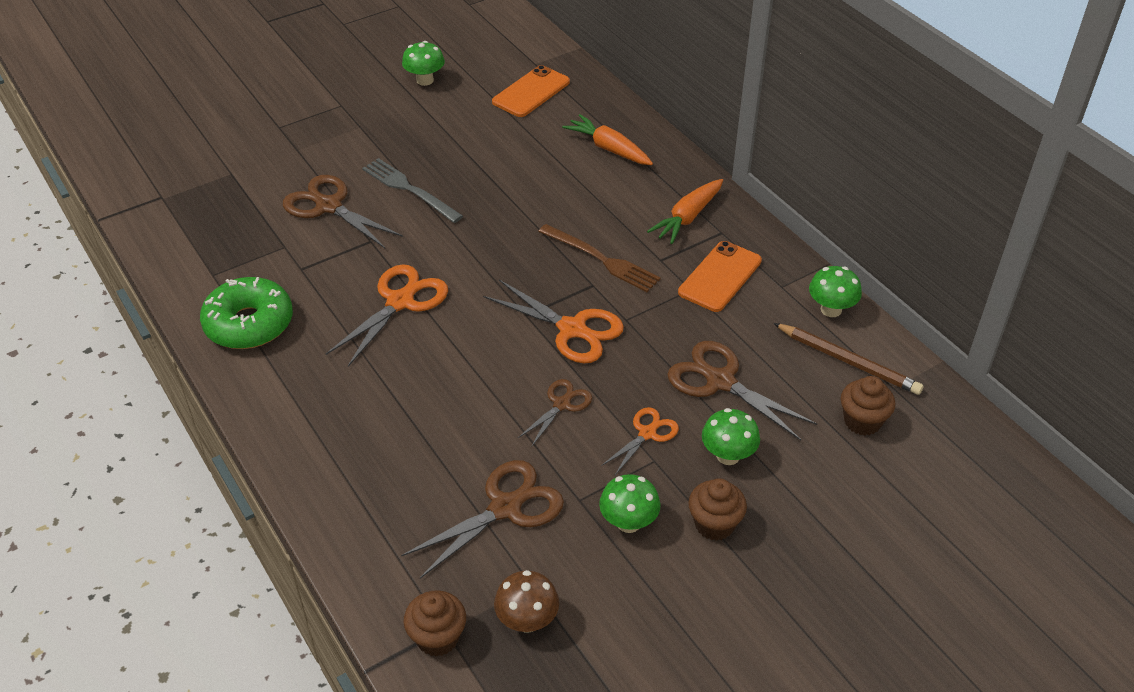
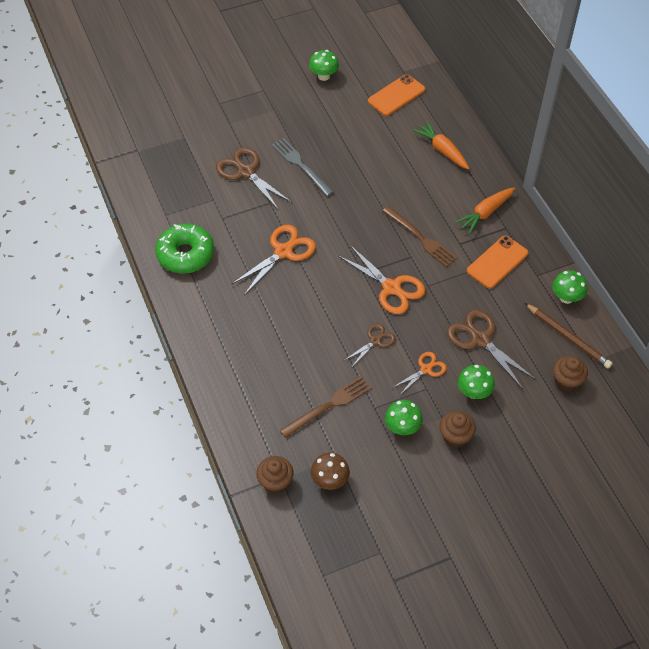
camera: 10 degrees right, 10 degrees up
brown scissors [401,460,564,579] -> brown fork [280,376,371,438]

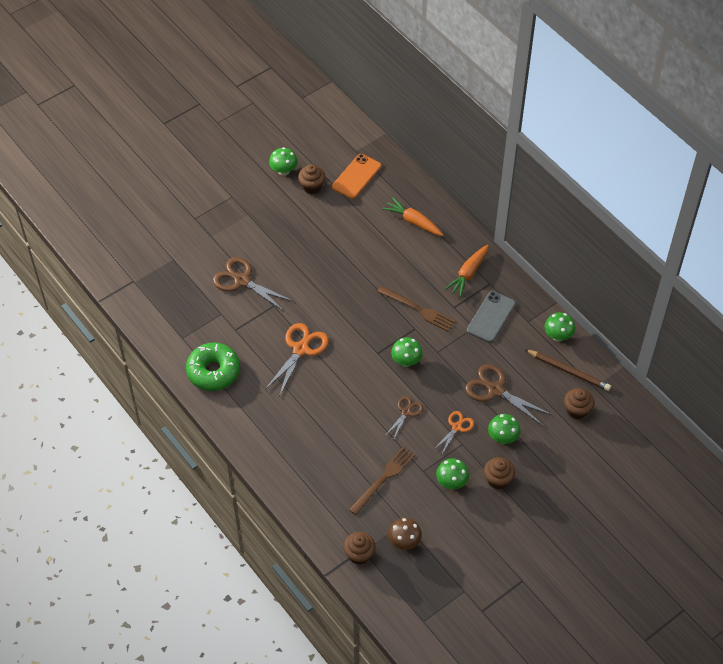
camera: 15 degrees left, 0 degrees up
grey fork [272,138,334,196] -> none
orange scissors [338,245,425,314] -> green mushroom [391,337,422,367]
orange phone [467,236,528,289] -> grey phone [467,291,516,343]
none -> brown cupcake [298,164,326,194]

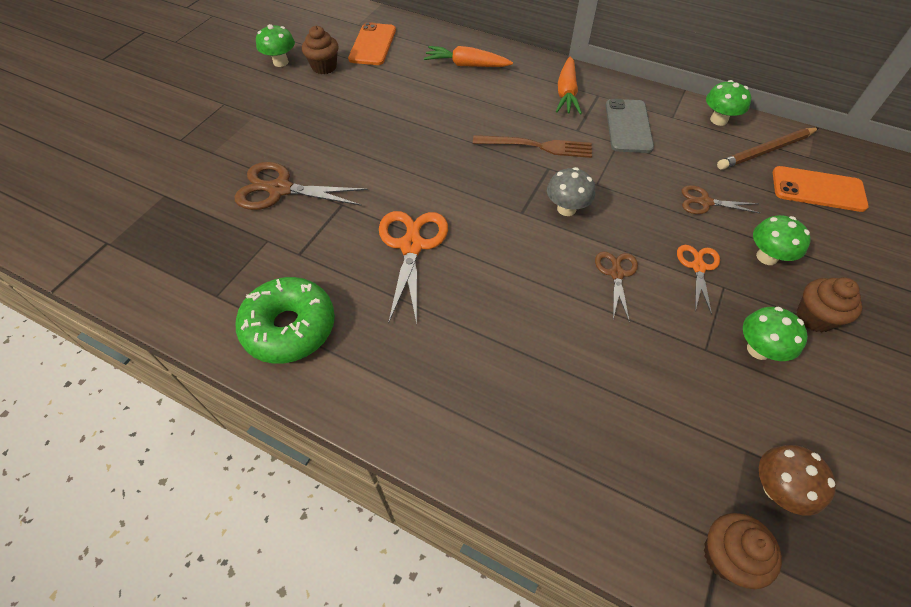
camera: 25 degrees left, 0 degrees up
brown fork [349,446,416,515] -> none
green mushroom [391,337,422,367] -> grey mushroom [547,167,595,216]
brown scissors [465,364,552,426] -> brown scissors [682,185,761,214], size x0.58
brown pencil [525,349,611,391] -> brown pencil turned 150 degrees clockwise [717,128,819,170]
brown cupcake [564,388,594,419] -> orange phone [773,166,869,212]

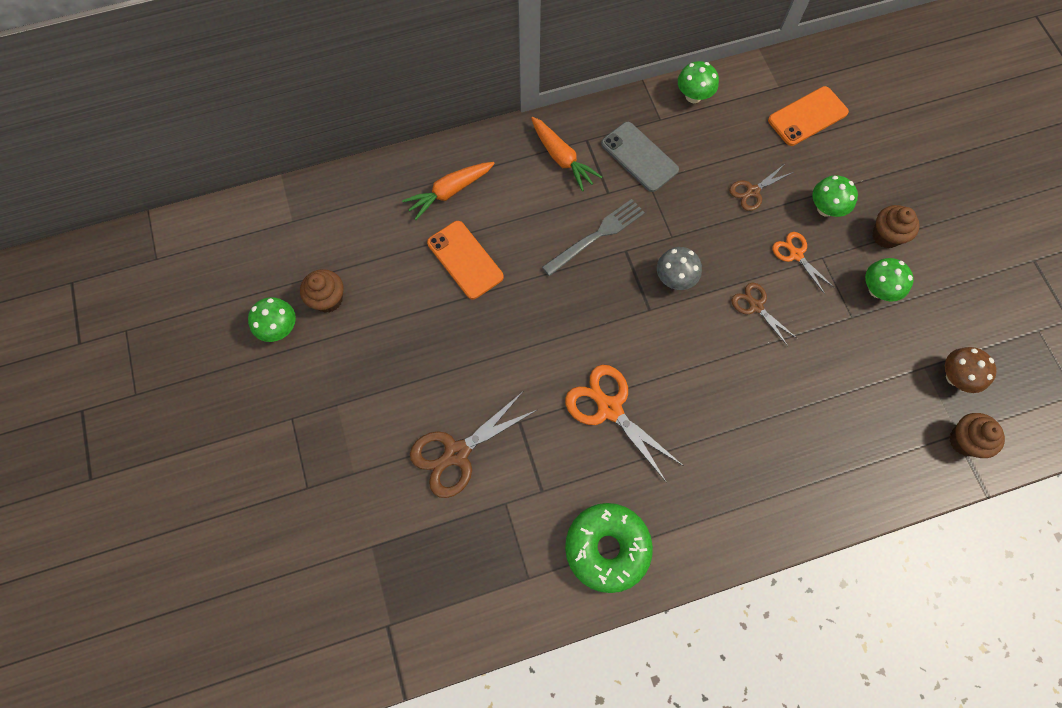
camera: 45 degrees left, 15 degrees up
orange phone [348,22,396,65] -> orange phone moved to [427,221,504,299]
brown fork [473,135,592,158] -> grey fork [542,199,645,276]
brown pencil [717,128,819,170] -> none

